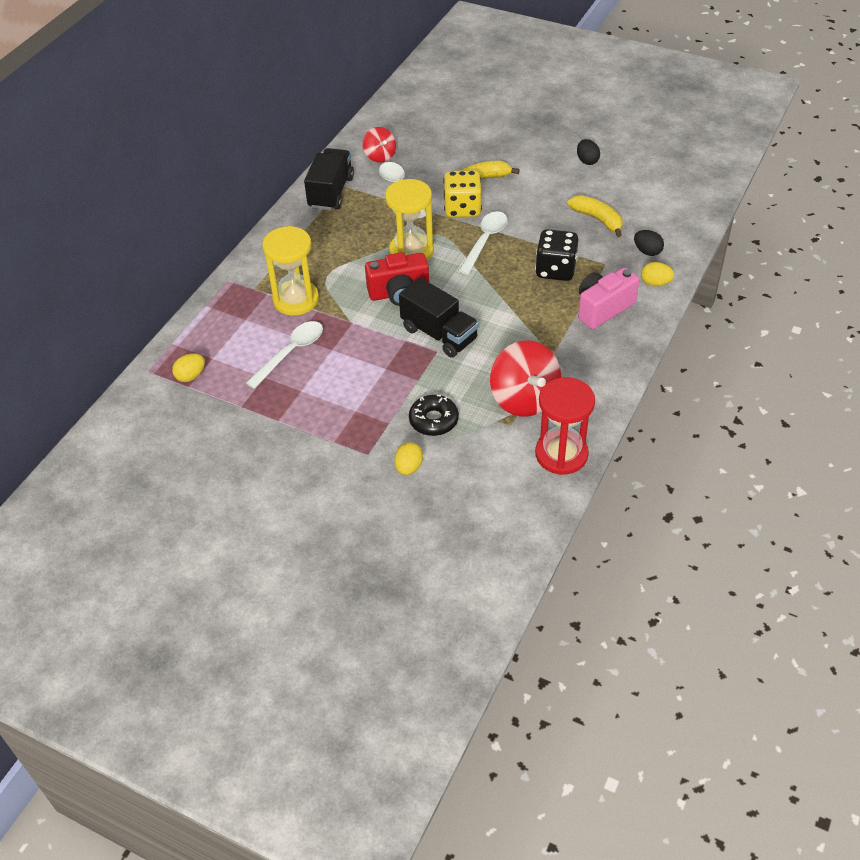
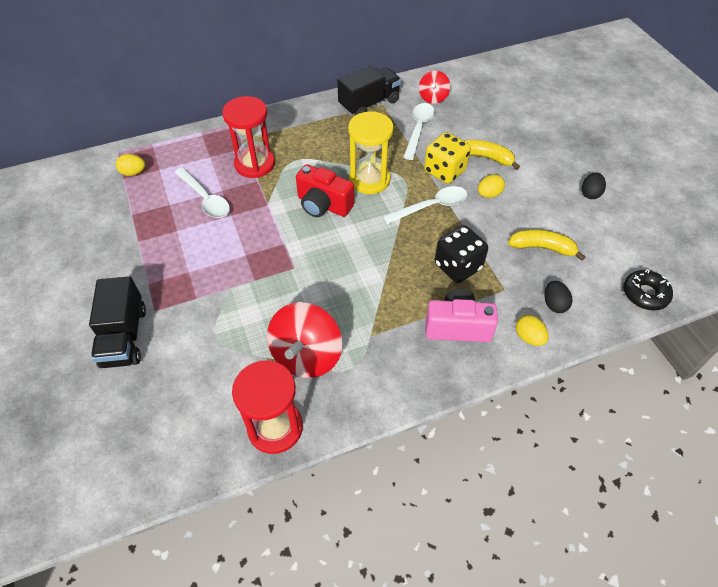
camera: 40 degrees right, 5 degrees up
white spoon [246,321,323,389] -> white spoon turned 60 degrees clockwise [175,167,230,218]
yellow hourglass [262,226,319,316] -> red hourglass [222,96,275,178]
yellow egg [394,442,423,475] -> yellow egg moved to [478,174,505,198]
black truck [399,278,479,357] -> black truck moved to [89,276,146,368]
black donut [409,395,459,436] -> black donut moved to [623,270,673,311]
yellow banana [567,195,623,237] -> yellow banana turned 75 degrees counterclockwise [508,229,585,261]

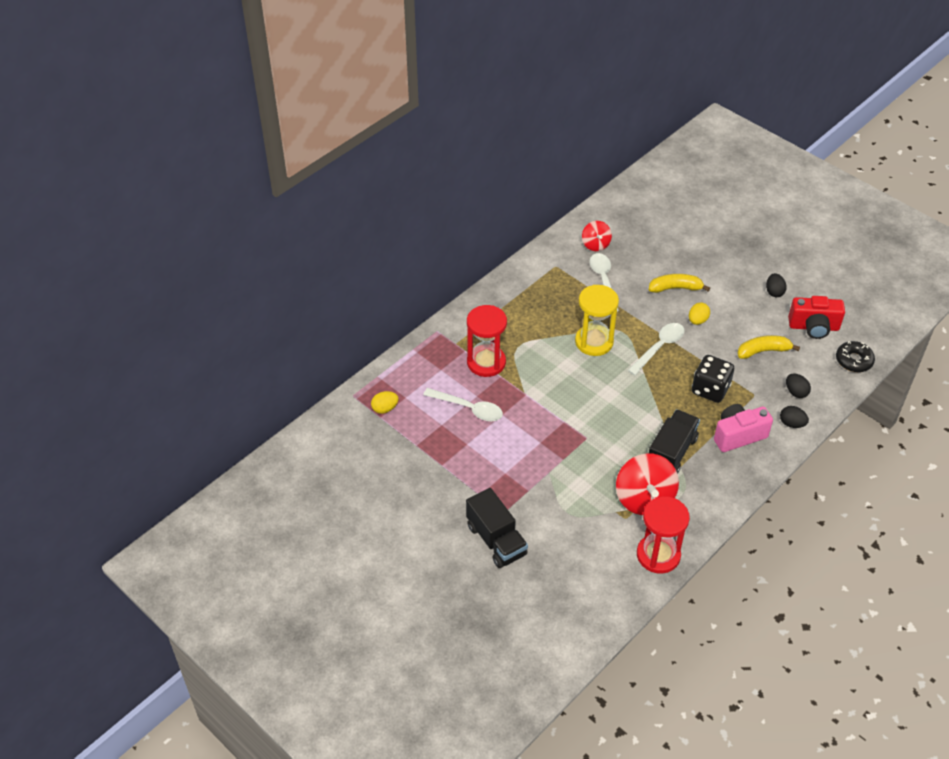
camera: 25 degrees left, 5 degrees down
red camera [296,164,354,217] -> red camera moved to [788,296,845,339]
black truck [337,65,401,116] -> black truck moved to [649,409,700,474]
yellow dice [424,132,471,184] -> none
yellow egg [516,315,548,346] -> black egg [780,406,809,428]

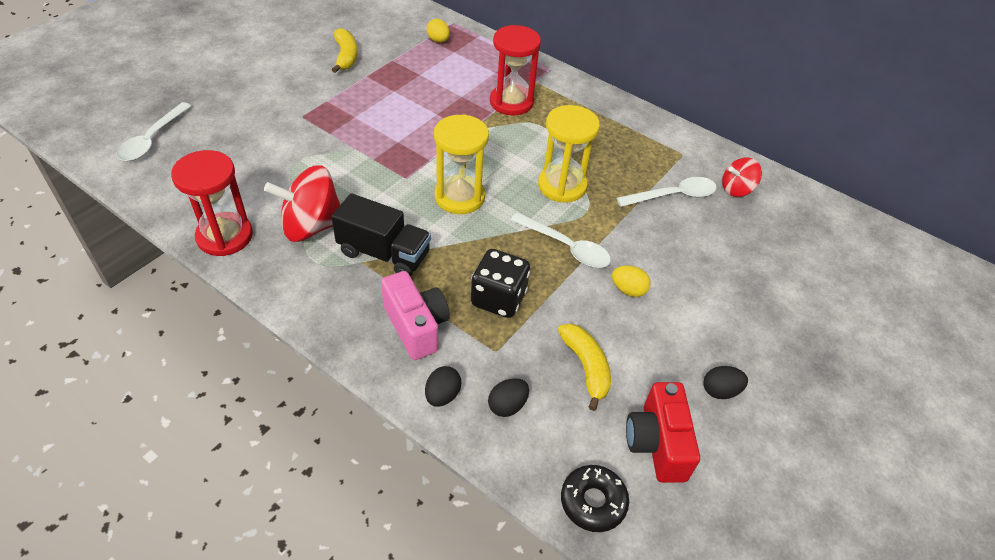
camera: 80 degrees right, 0 degrees up
white spoon [423,388,503,421] -> white spoon moved to [116,102,191,161]
black truck [466,488,528,568] -> none
yellow banana [649,274,710,293] -> yellow banana moved to [332,28,357,73]
none -> yellow hourglass [434,114,489,214]

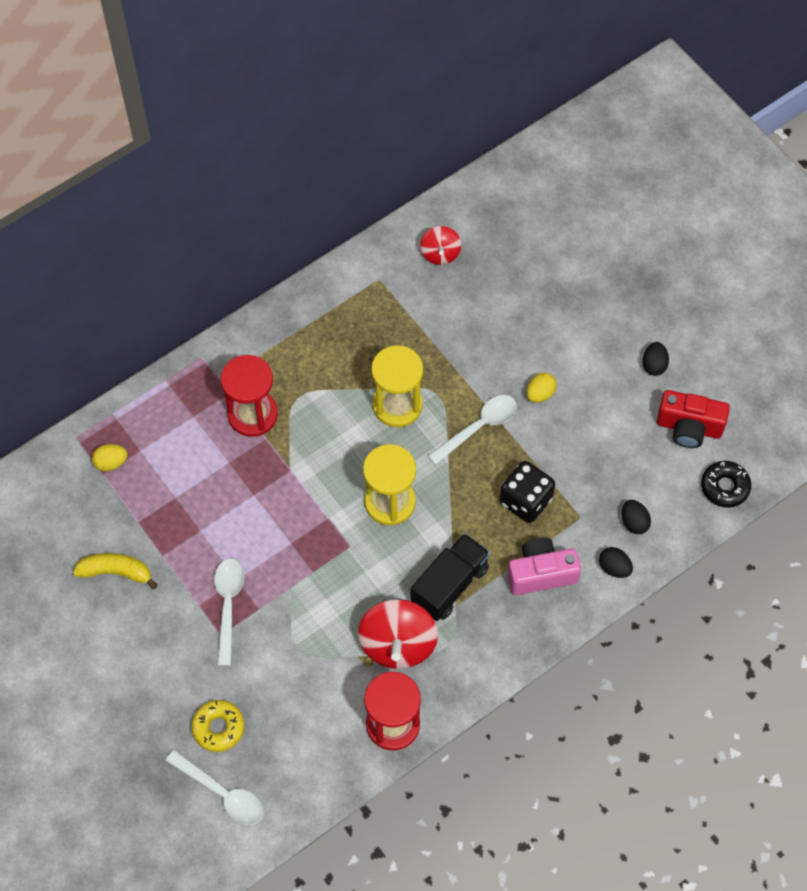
camera: 70 degrees left, 15 degrees up
yellow banana [558,323,611,411] -> none
white spoon [617,177,717,207] -> white spoon moved to [214,558,244,666]
none -> yellow donut [191,700,244,752]

